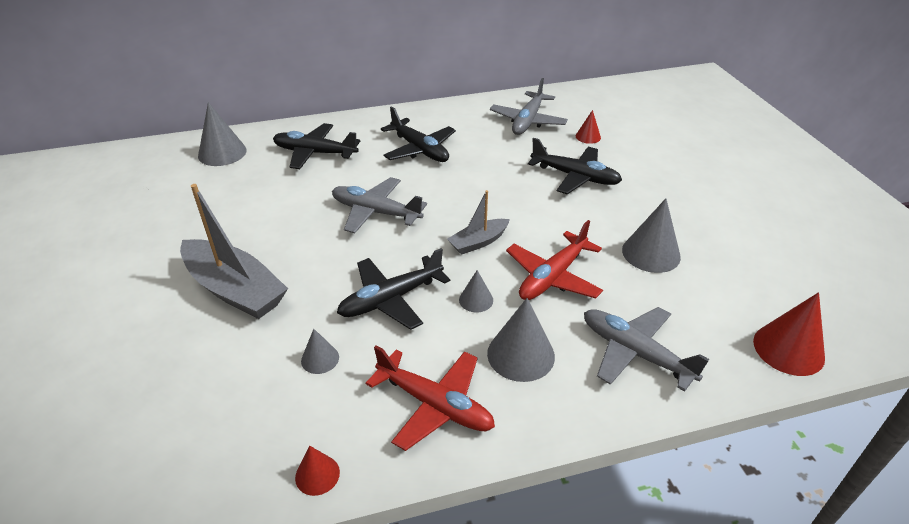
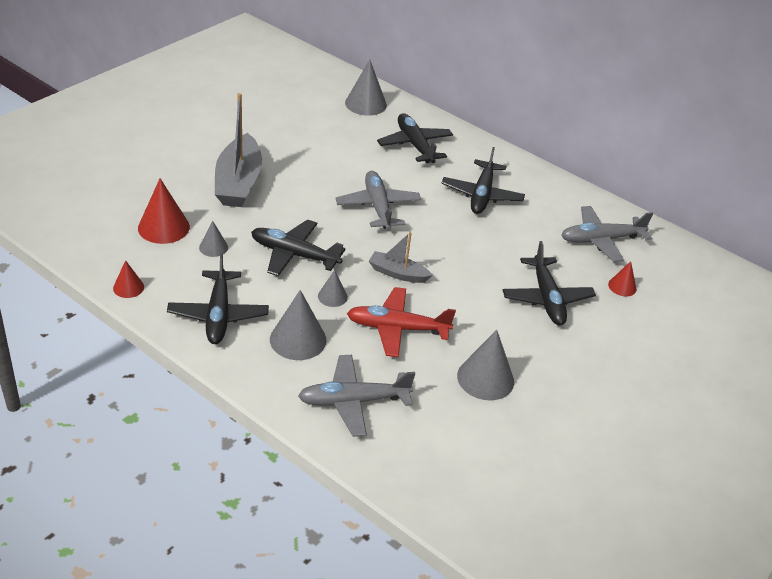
camera: 50 degrees right, 0 degrees up
red plane [366,346,495,451] -> black plane [167,253,269,344]
grey plane [584,307,709,392] -> grey plane turned 105 degrees counterclockwise [298,355,415,437]
red cone [753,292,825,376] -> red cone moved to [138,179,190,244]

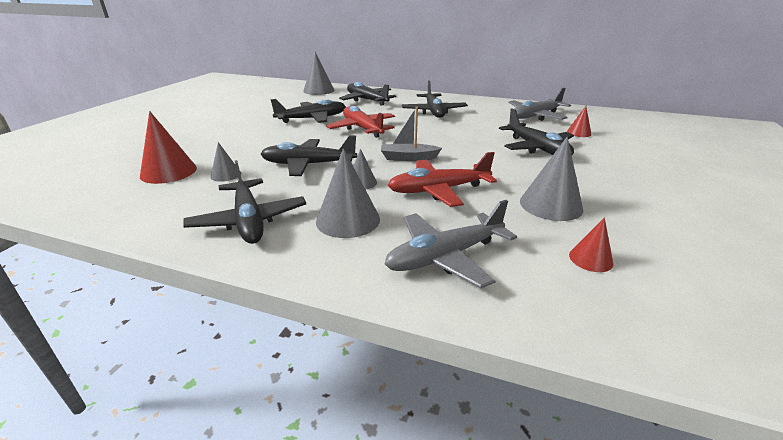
camera: 15 degrees left, 10 degrees down
red cone [113,260,144,298] -> red cone moved to [569,218,614,272]
grey boat [215,93,262,207] -> none
grey plane [335,171,421,230] -> red plane [326,106,395,138]
none -> black plane [270,99,346,123]

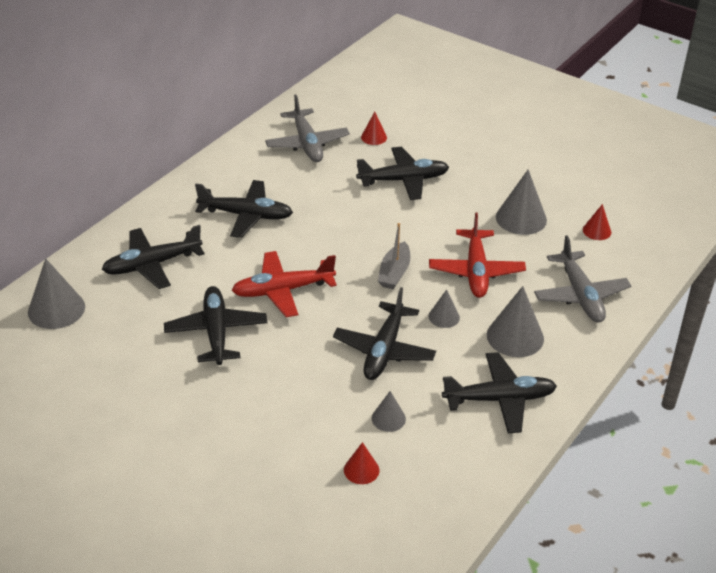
camera: 75 degrees left, 10 degrees up
red cone [140,111,197,184] -> red cone [344,442,379,484], size x0.56

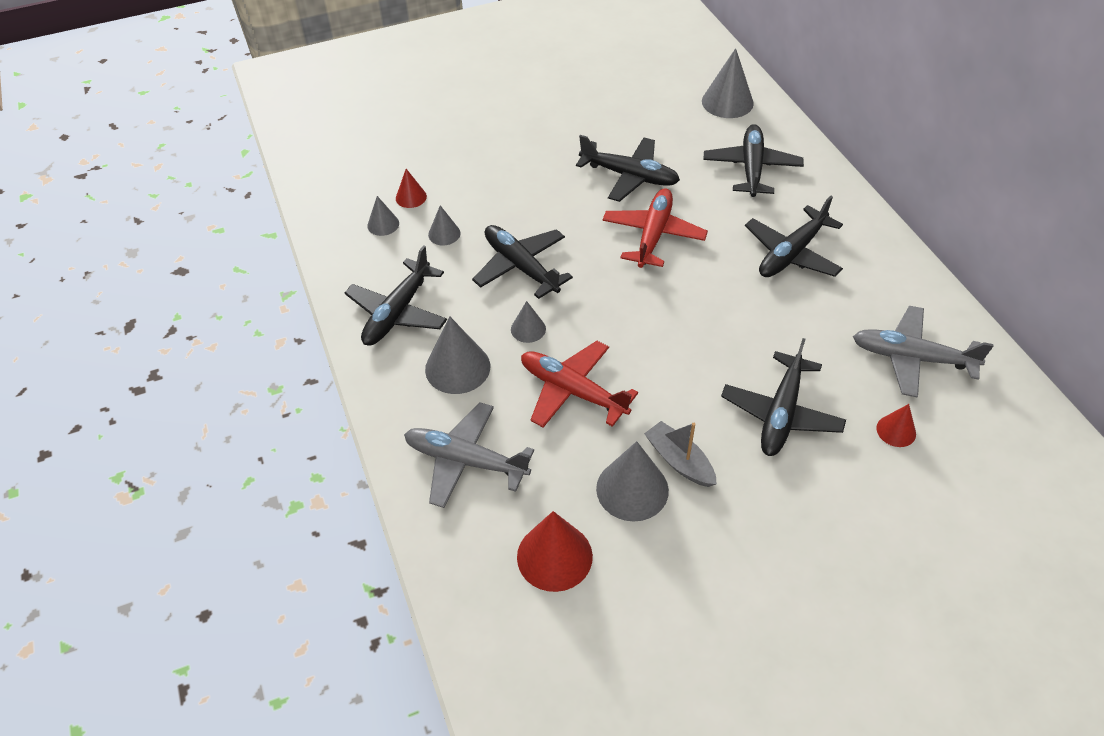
camera: 125 degrees right, 10 degrees up
grey boat [378,223,410,289] -> grey boat moved to [644,421,717,487]
red cone [583,204,611,240] -> red cone [517,511,593,592], size x1.80
none -> grey cone [367,196,399,236]

